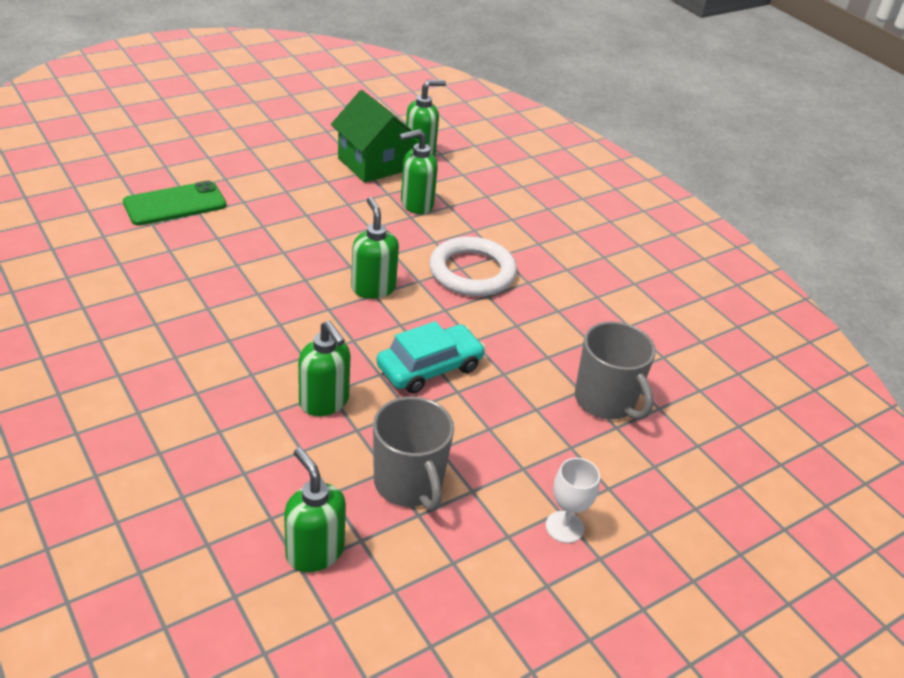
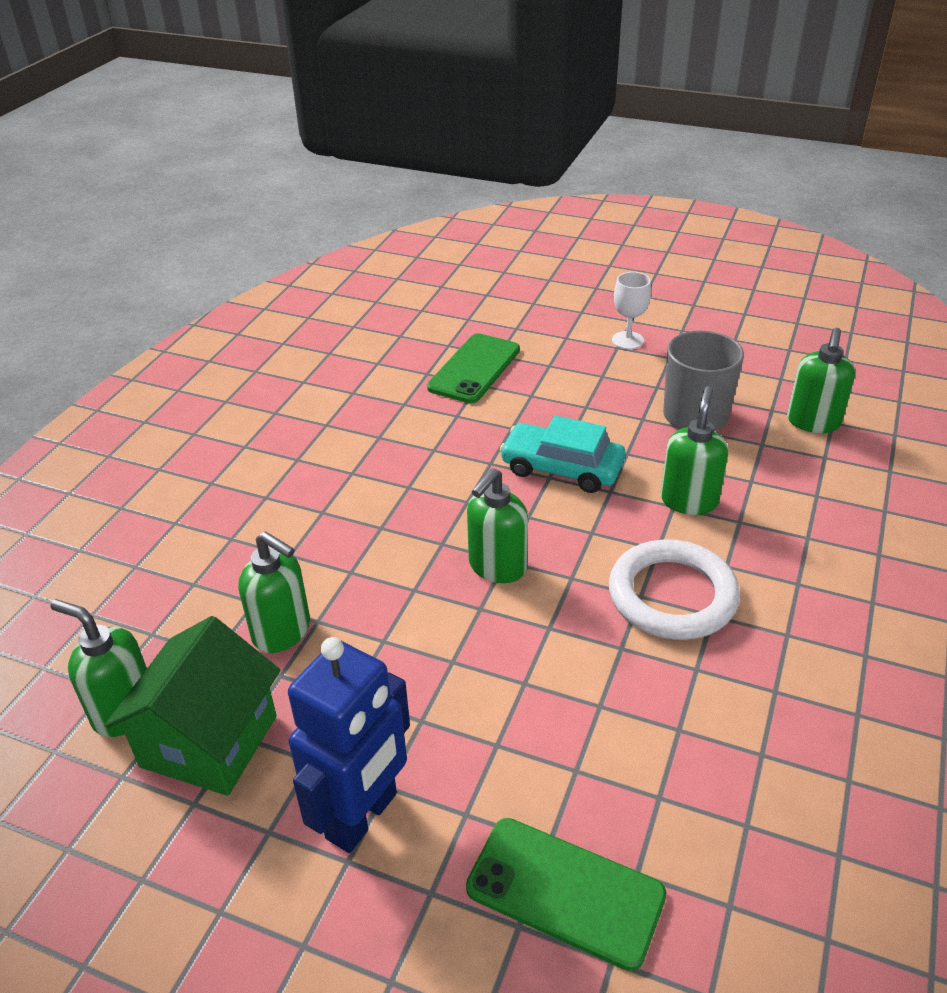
camera: 120 degrees left, 0 degrees up
white ring [429,237,517,296] -> white ring moved to [609,539,740,640]
grey mug [575,321,656,420] -> green phone [427,333,520,403]
none -> blue robot [288,637,410,853]

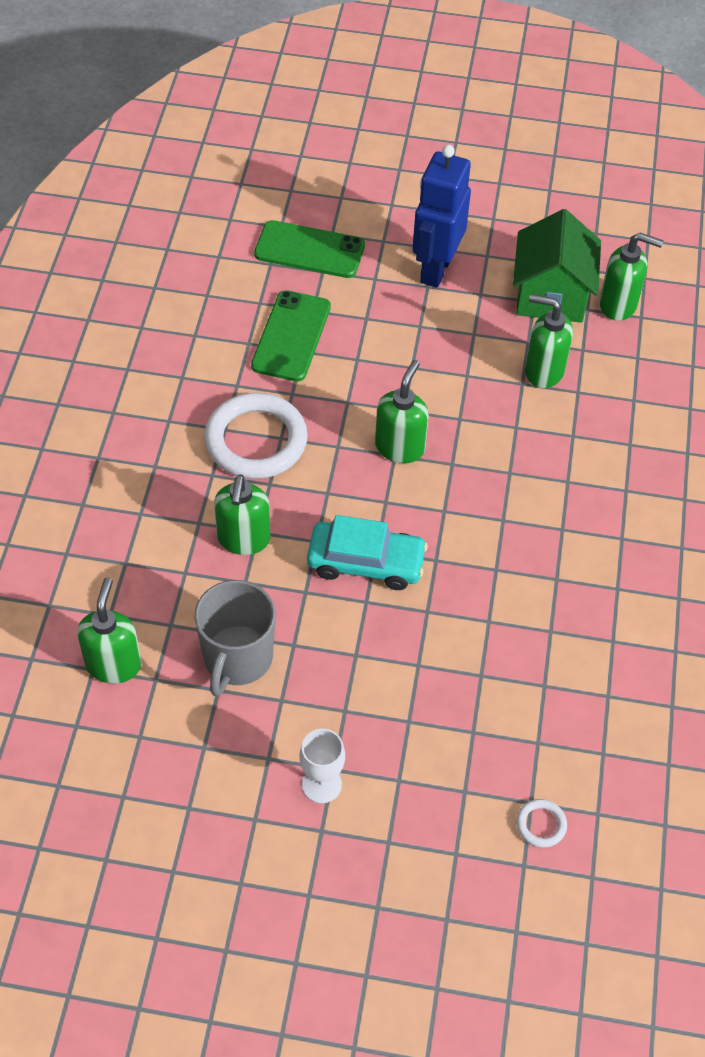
camera: 165 degrees right, 15 degrees up
green phone [427,333,520,403] -> green phone moved to [251,290,331,382]
none -> white ring [516,799,567,848]

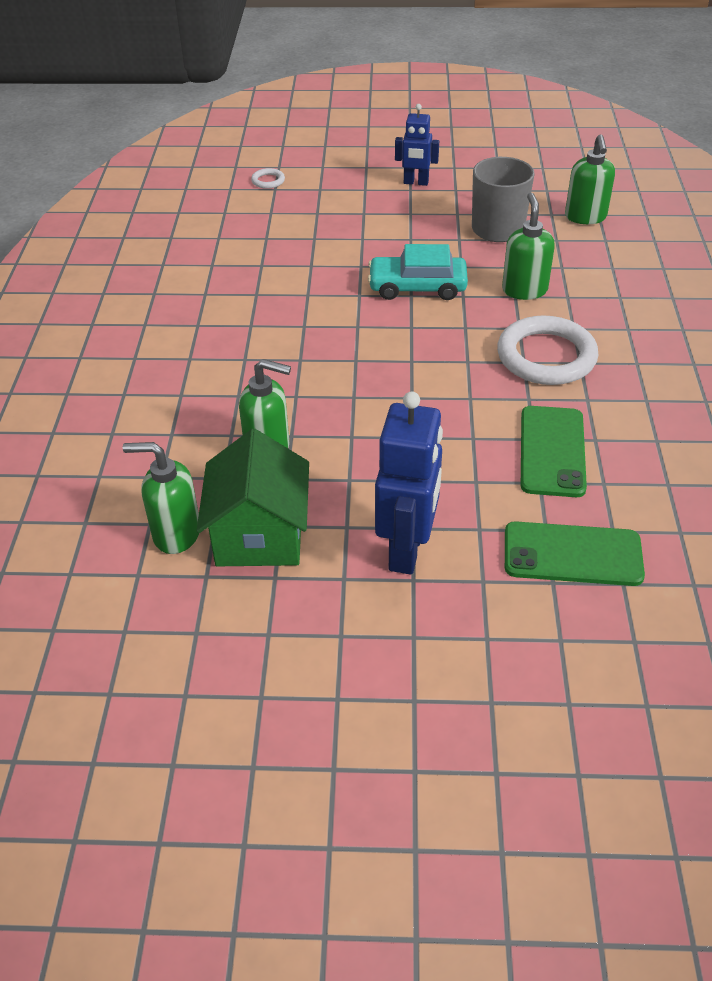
camera: 175 degrees right, 10 degrees down
white goblet [299,729,345,803] -> blue robot [395,104,439,186]
green soap dispenser [375,360,429,463] -> none

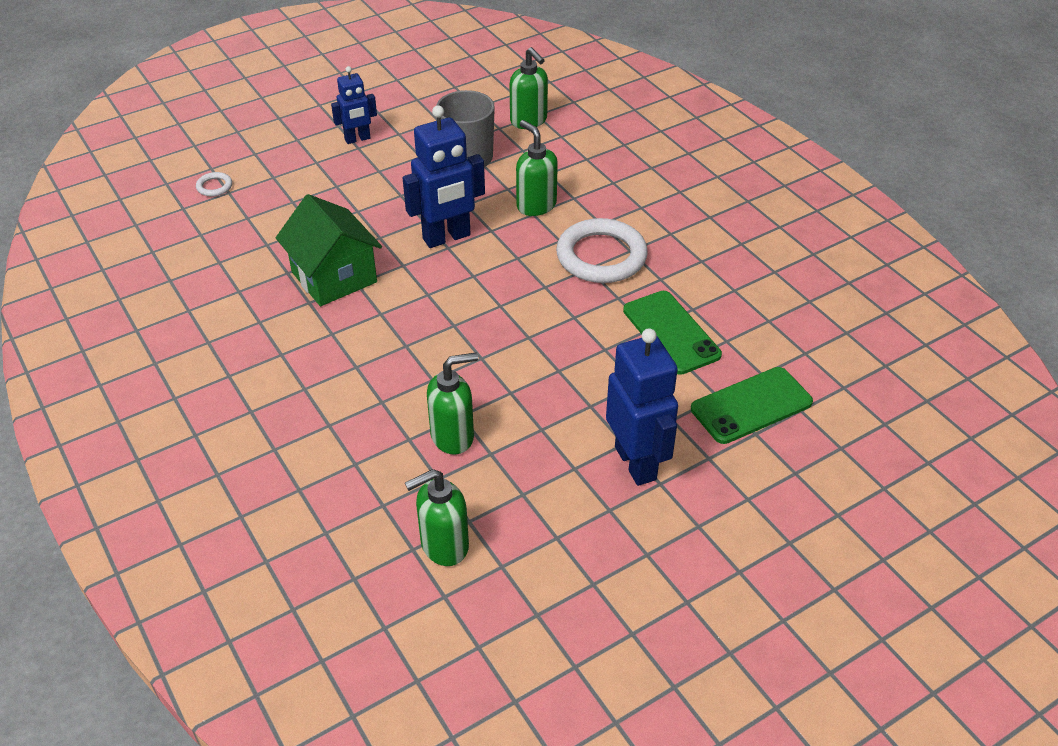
camera: 35 degrees left, 0 degrees up
green house [196,429,309,566] -> green house moved to [276,194,382,306]
turquoise car [368,244,468,300] -> blue robot [403,105,485,248]

